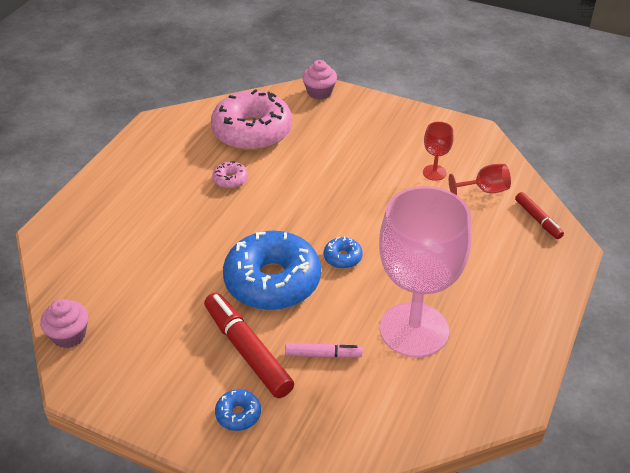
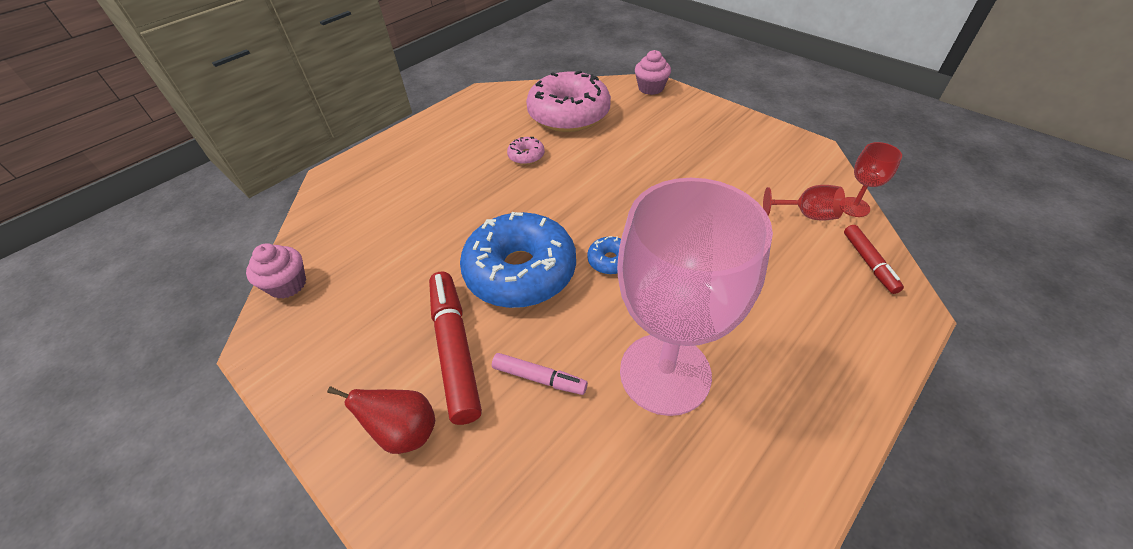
camera: 20 degrees right, 5 degrees up
blue donut [215,389,261,431] -> red pear [327,386,435,454]
red goblet [423,122,454,181] -> red goblet moved to [843,142,902,217]

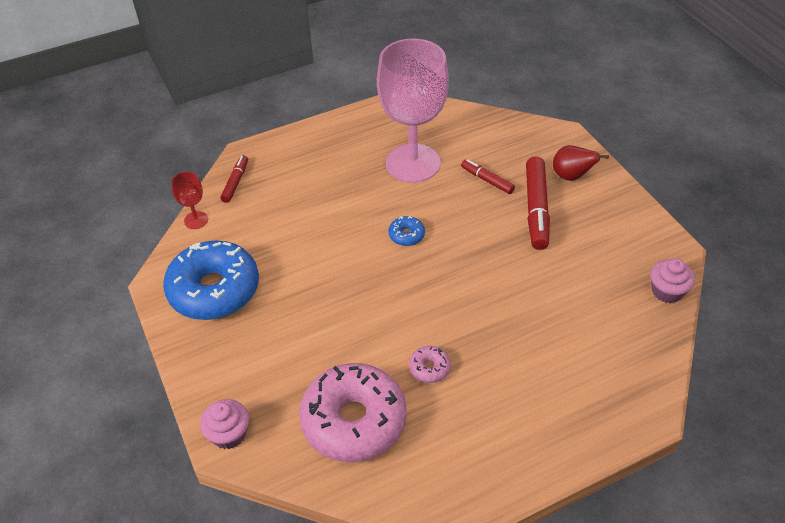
camera: 160 degrees left, 0 degrees up
blue donut [460,212,576,308] -> blue donut moved to [163,240,259,320]
pink marker [492,353,588,395] -> red marker [461,159,515,194]
red goblet [763,185,845,221] -> none

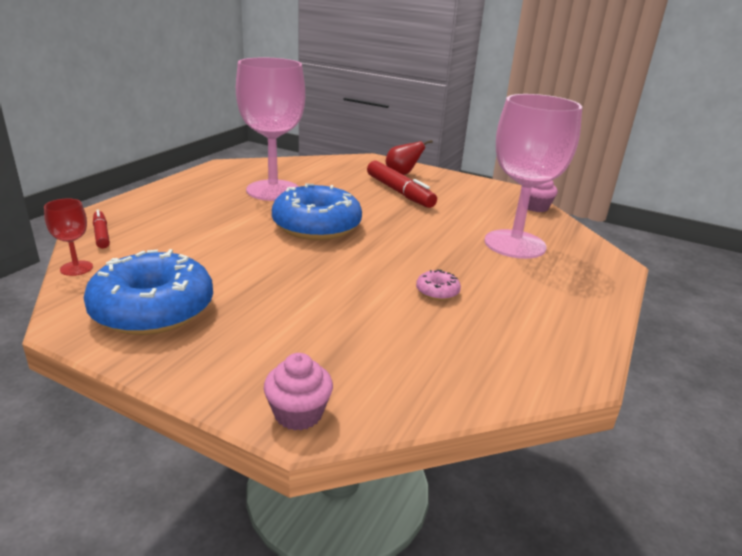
camera: 40 degrees left, 20 degrees down
pink donut [299,363,406,462] -> none
blue donut [388,216,425,246] -> blue donut [272,183,362,240], size x2.43
red marker [461,159,515,194] -> none
none -> pink goblet [484,94,582,259]

